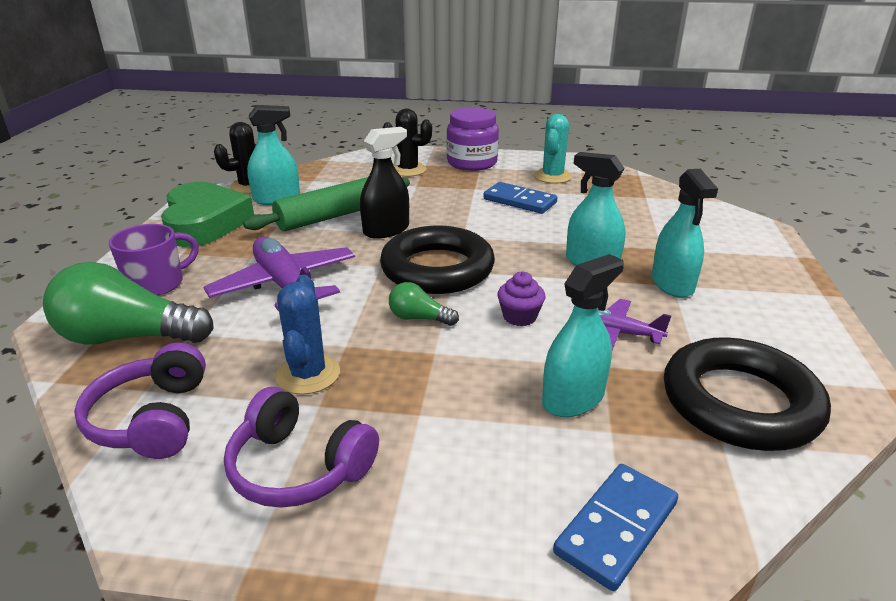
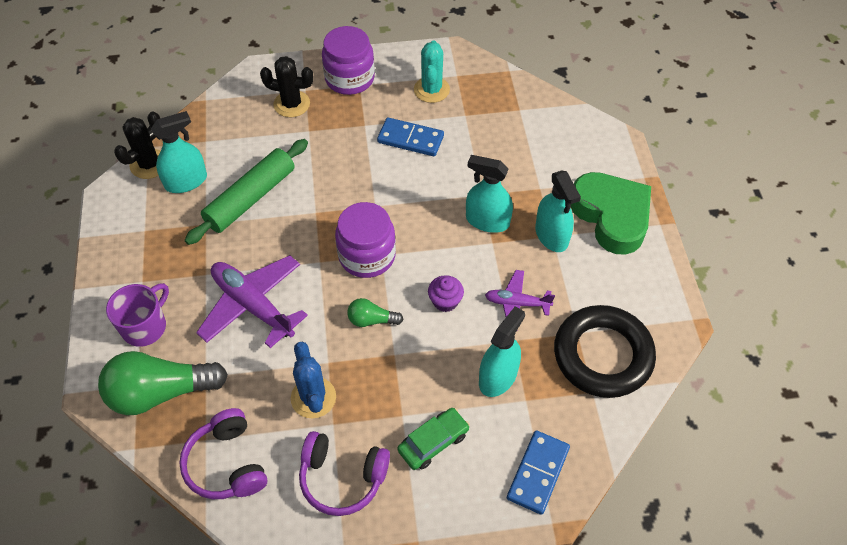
camera: 15 degrees left, 25 degrees up
green heart [161,182,254,247] -> green heart moved to [571,172,651,255]
black spray bottle [360,127,409,239] -> none
black ring [380,226,495,294] -> purple jar [335,202,396,278]
none -> green car [397,408,470,470]

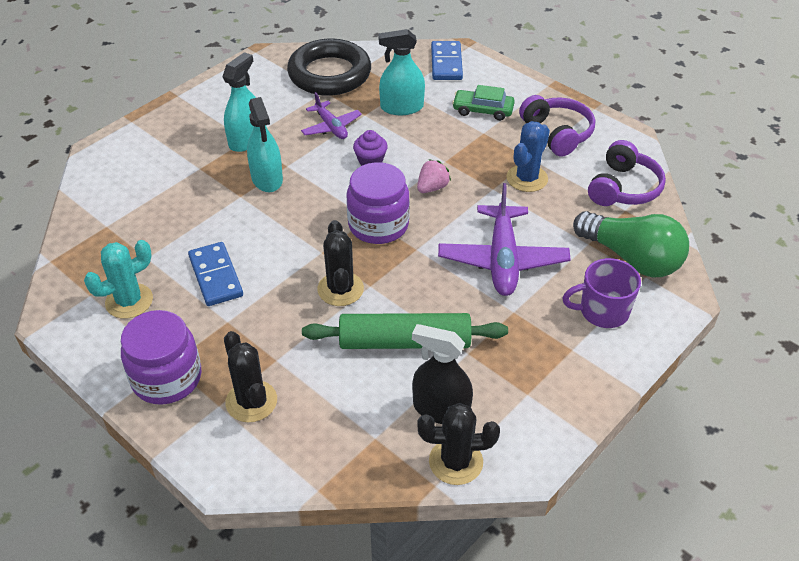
camera: 130 degrees left, 10 degrees down
turquoise spray bottle [151,111,207,193] -> black spray bottle [412,324,473,424]
green light bulb [347,298,403,327] -> pink strawberry [417,159,451,193]
blue domino [507,430,570,515] -> blue domino turned 75 degrees counterclockwise [431,41,463,80]
green heart [571,172,651,255] -> none
none -> black cactus [317,220,364,306]

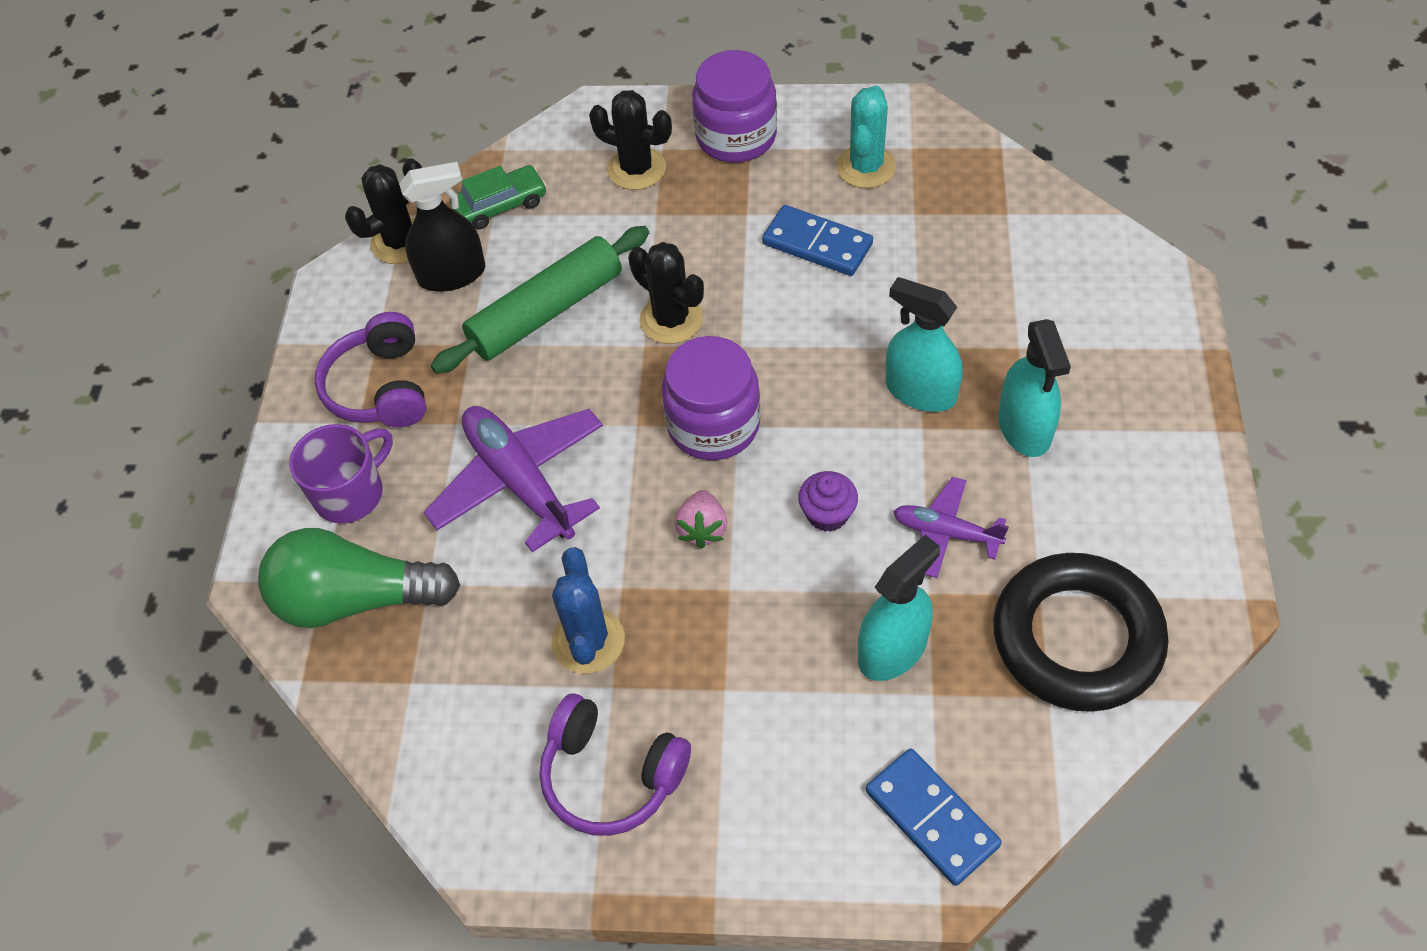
camera: 145 degrees right, 10 degrees up
green car [452,85,515,121] -> green car moved to [450,165,547,230]
purple headphones [588,140,666,206] -> purple headphones moved to [315,312,426,427]

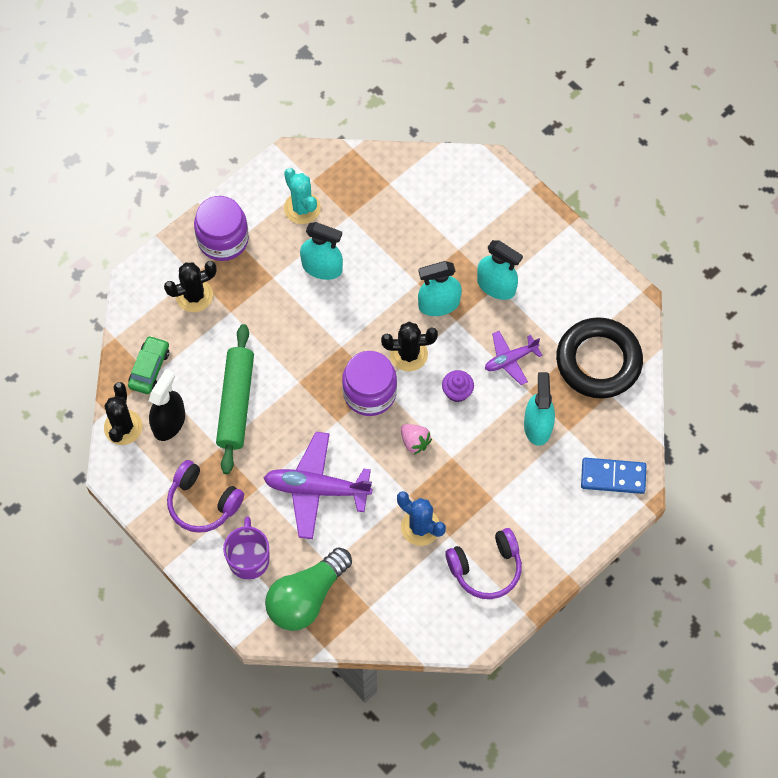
camera: 50 degrees left, 10 degrees up
black cactus [628,242,704,344] -> black cactus moved to [381,322,438,371]
blue domino [762,205,873,276] -> turquoise spray bottle [300,222,343,280]

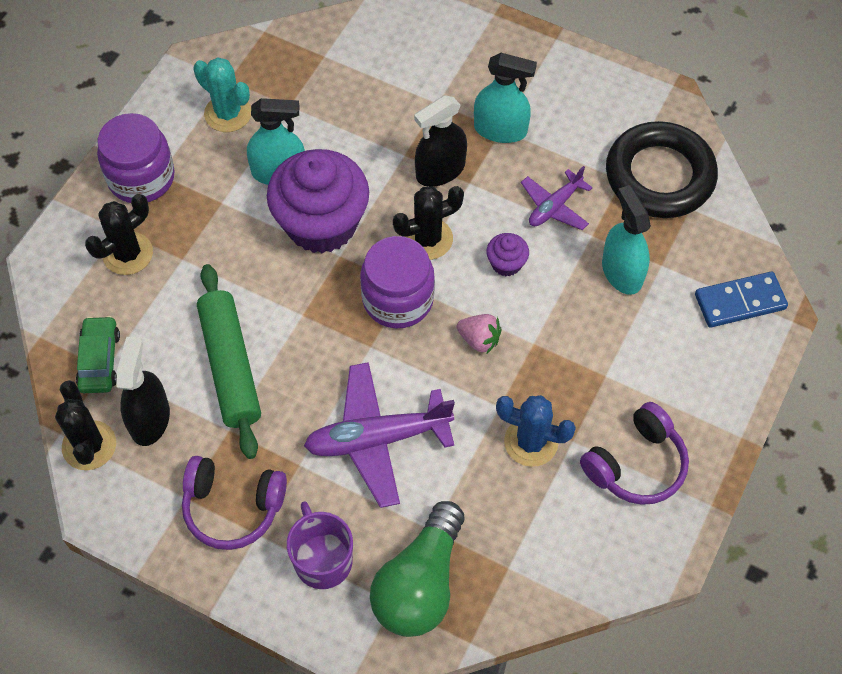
camera: 20 degrees left, 5 degrees down
turquoise spray bottle [418,261,462,316] -> black spray bottle [414,95,467,187]
none -> purple cupcake [267,149,369,253]

